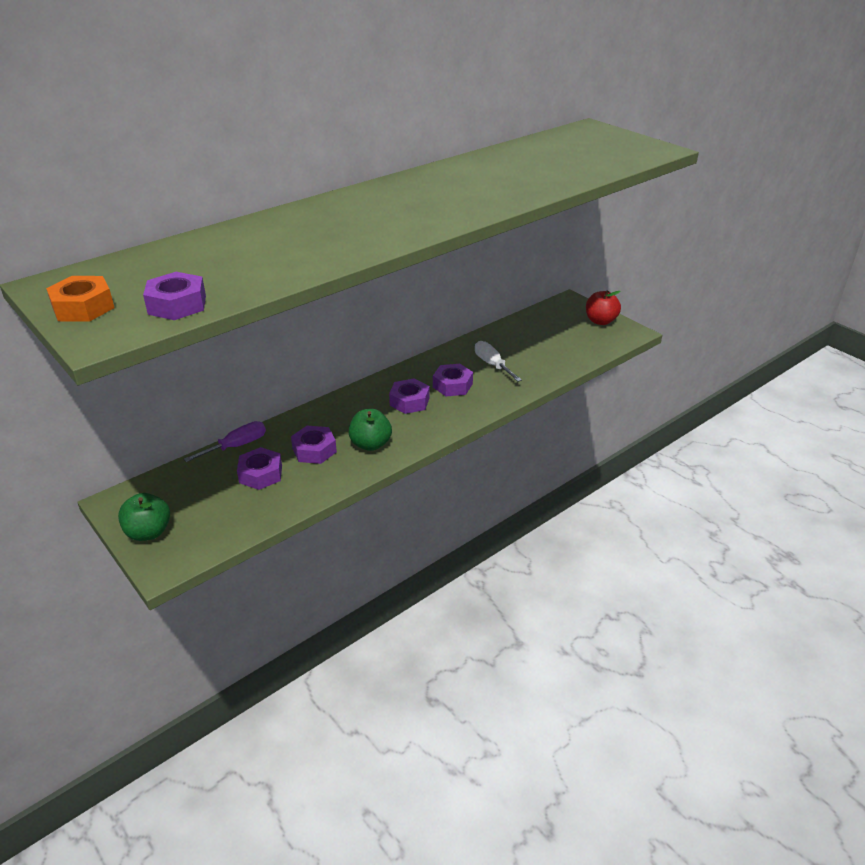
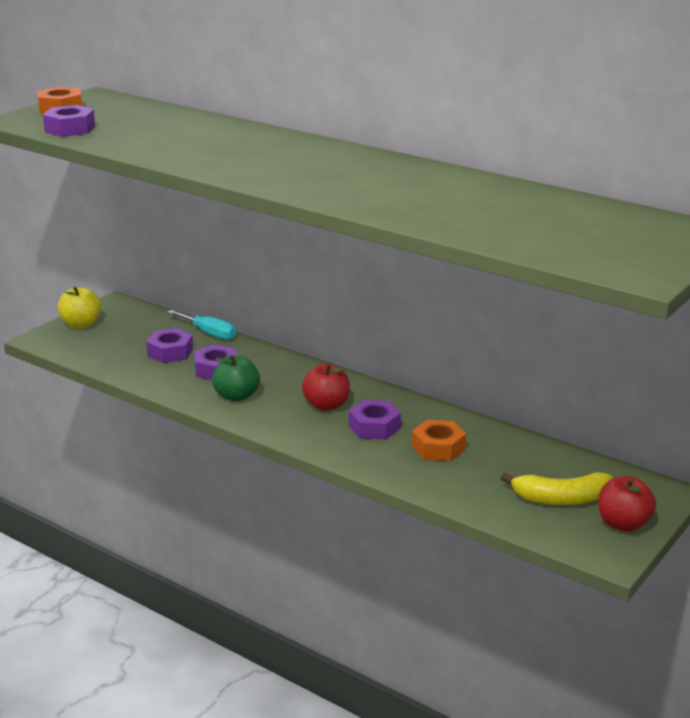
camera: 75 degrees right, 10 degrees down
green apple [118,493,170,541] -> yellow apple [58,287,101,328]
purple screwdriver [184,421,266,462] -> turquoise screwdriver [167,310,236,340]
purple nut [389,379,430,414] -> red apple [302,364,350,411]
white screwdriver [475,341,522,382] -> orange nut [412,420,466,461]
none -> yellow banana [501,472,613,505]

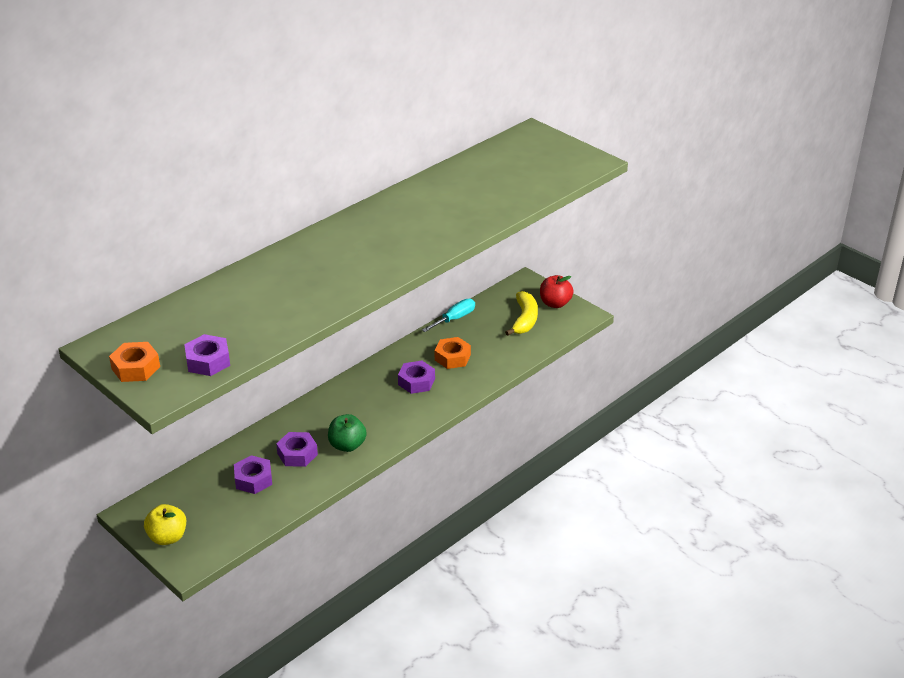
camera: 80 degrees left, 10 degrees up
turquoise screwdriver [167,310,236,340] -> turquoise screwdriver moved to [422,299,475,332]
red apple [302,364,350,411] -> none

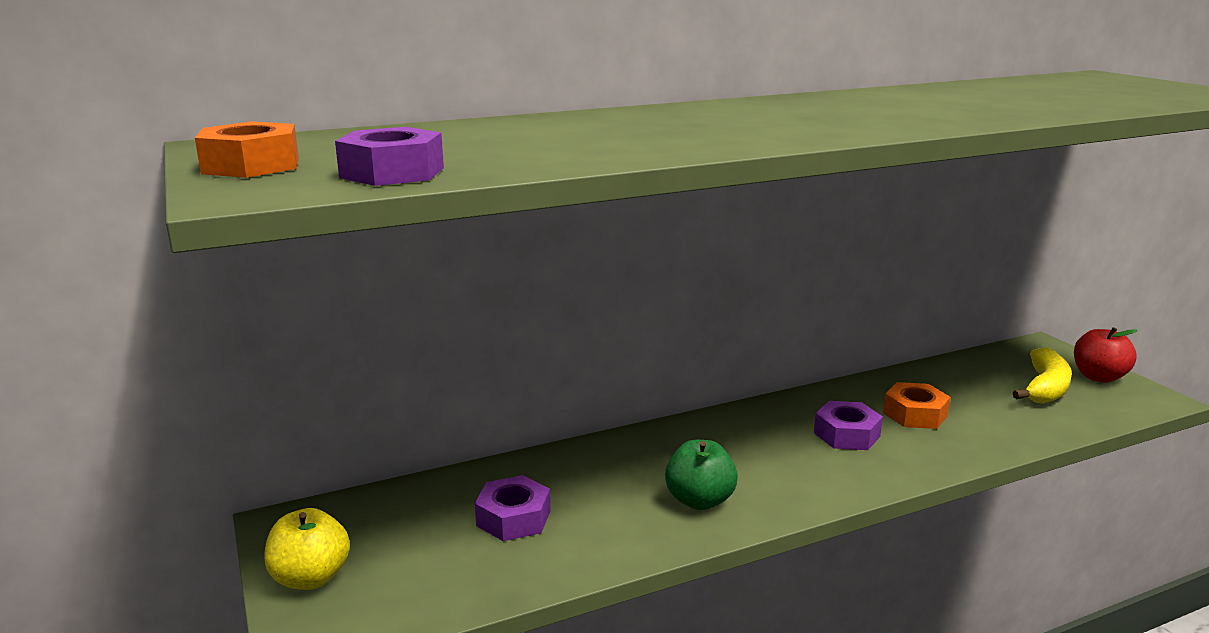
camera: 20 degrees right, 15 degrees down
purple nut [276,432,318,467] -> none
turquoise screwdriver [422,299,475,332] -> none

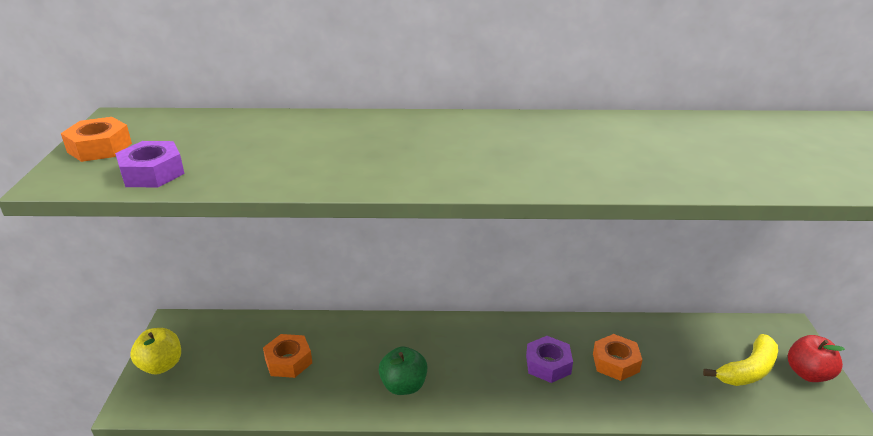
camera: 25 degrees right, 10 degrees up
purple nut [475,475,550,541] -> orange nut [263,334,312,378]

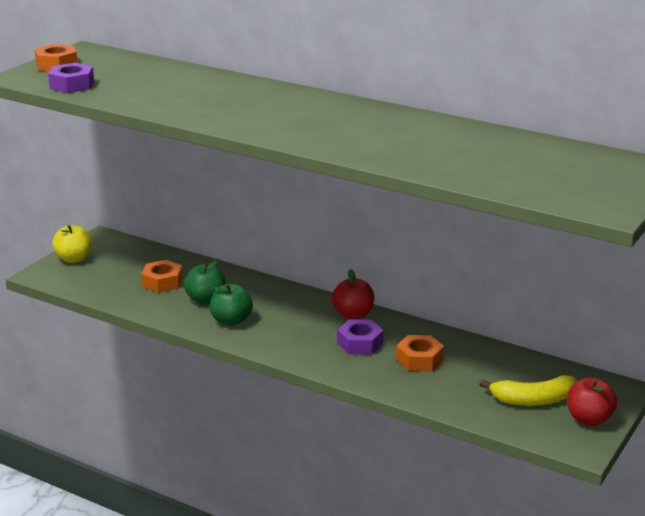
camera: 30 degrees right, 5 degrees down
none -> green apple [184,259,225,305]
none -> red apple [332,269,374,319]

